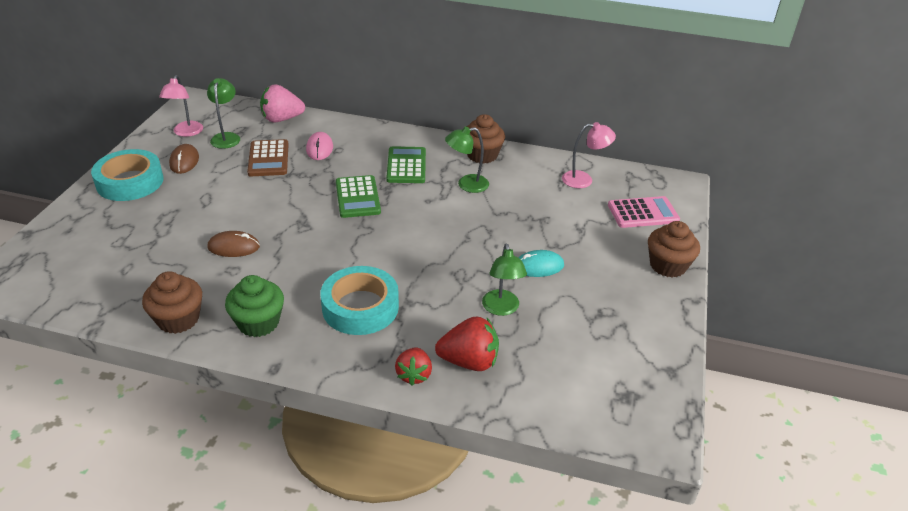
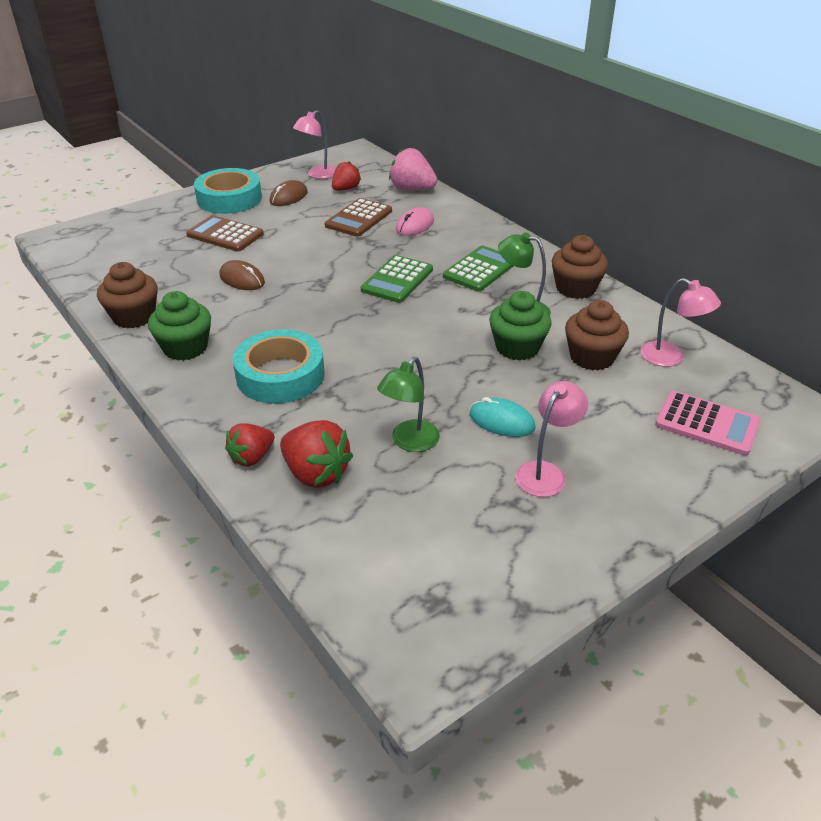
camera: 40 degrees right, 0 degrees up
green lamp [207,78,240,149] -> red strawberry [332,161,361,191]
brown cupcake [648,221,700,277] -> brown cupcake moved to [565,300,629,371]
none -> brown calculator [186,215,264,252]
none -> green cupcake [489,291,552,361]
none -> pink lamp [515,381,588,497]

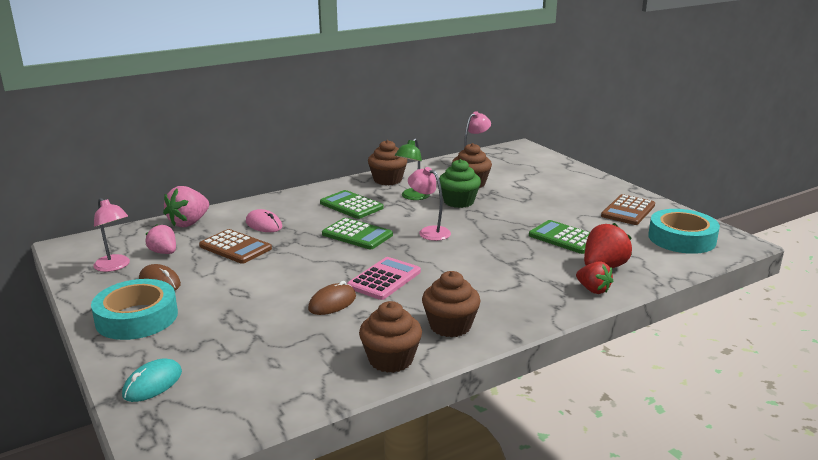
camera: 85 degrees left, 15 degrees down
green cupcake [148,291,211,361] -> brown cupcake [422,271,481,337]
brown calculator [186,215,264,252] -> brown calculator moved to [601,194,655,225]
turquoise tape [233,330,324,404] -> turquoise tape moved to [648,209,720,254]
red strawberry [332,161,361,191] -> pink strawberry [145,224,176,254]
green lamp [377,357,440,452] -> green calculator [529,220,590,254]
turquoise mouse [469,397,536,437] -> turquoise mouse moved to [122,359,182,402]
pink lamp [515,381,588,497] -> pink lamp moved to [408,167,451,241]
pink calculator [655,391,760,455] -> pink calculator moved to [347,257,421,300]

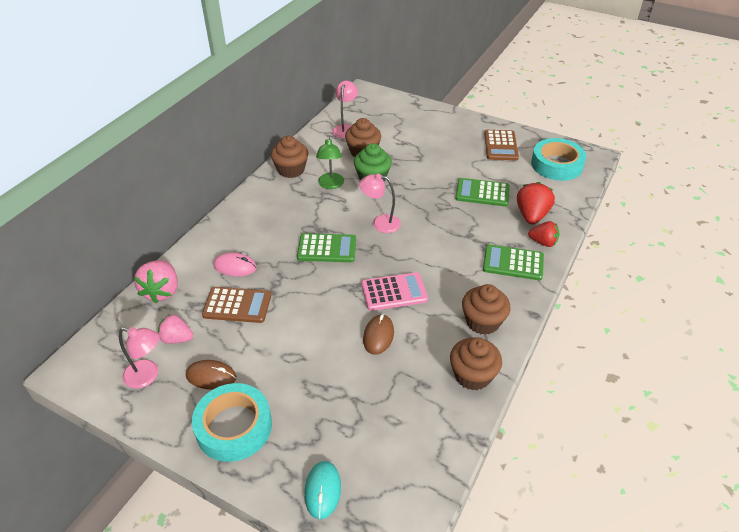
camera: 30 degrees left, 20 degrees up
green calculator [320,190,383,219] -> green calculator moved to [483,244,544,280]
pink calculator [347,257,421,300] -> pink calculator turned 75 degrees clockwise [362,272,428,311]

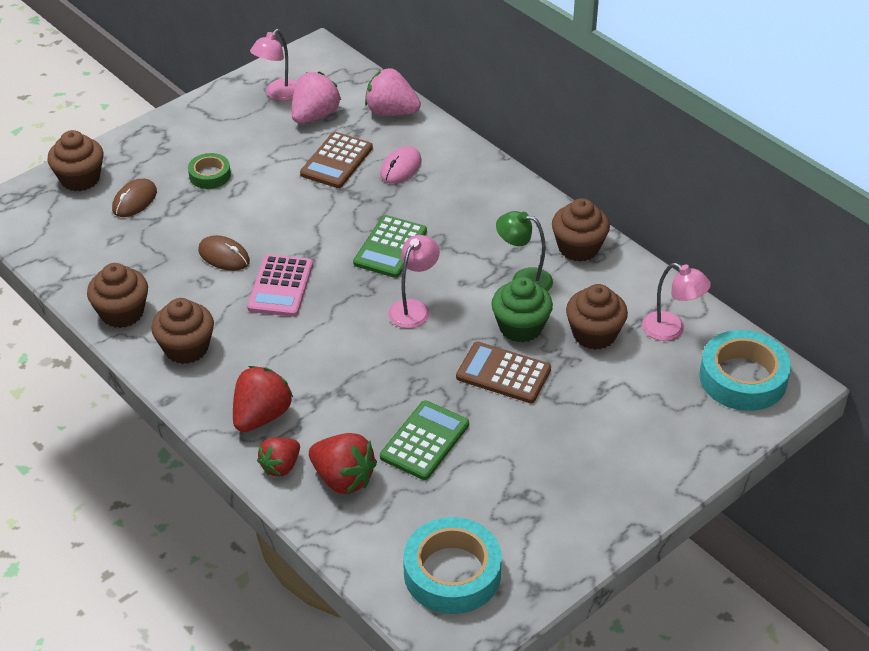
camera: 110 degrees right, 0 degrees up
pink strawberry [158,314,193,344] -> pink strawberry [291,72,341,124], size x1.51
brown mouse [186,360,236,390] -> brown mouse moved to [112,179,157,217]
turquoise tape [192,383,272,462] -> turquoise tape moved to [699,330,791,411]
turquoise mouse [304,461,341,519] -> brown cupcake [48,130,103,191]
green calculator [483,244,544,280] -> red strawberry [233,366,293,432]
brown calculator [484,130,519,161] -> brown calculator moved to [456,342,551,403]
none -> green tape [188,153,231,189]

